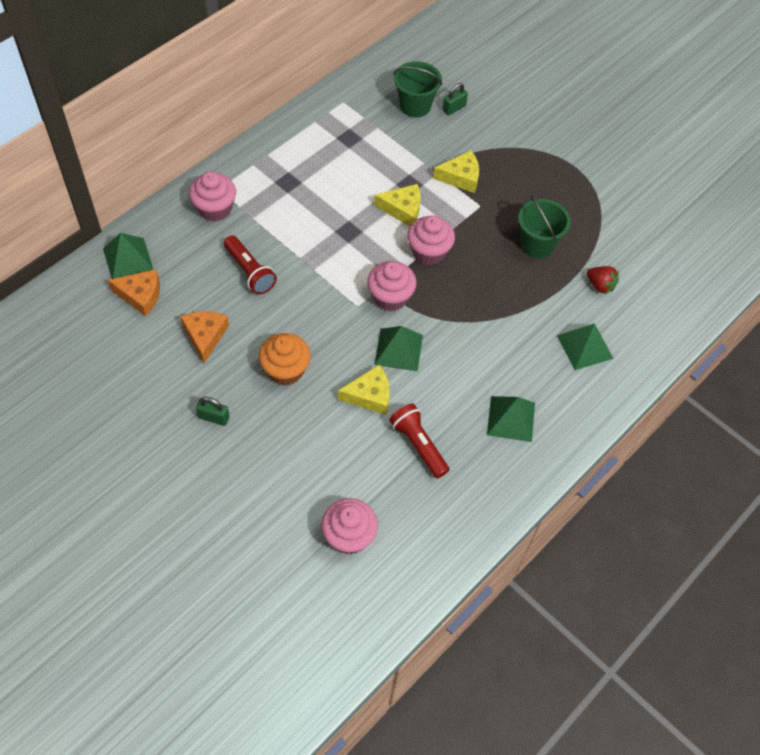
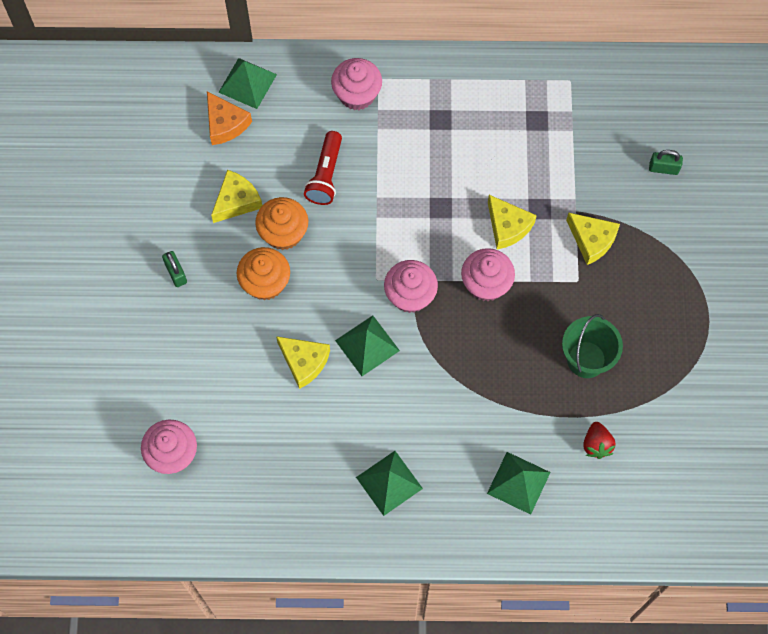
camera: 50 degrees right, 10 degrees up
orange cheese [180,311,229,363] -> yellow cheese [211,170,262,223]
red flashlight [389,403,449,479] -> none
green bucket [394,61,442,117] -> none
none -> orange cupcake [255,197,308,250]

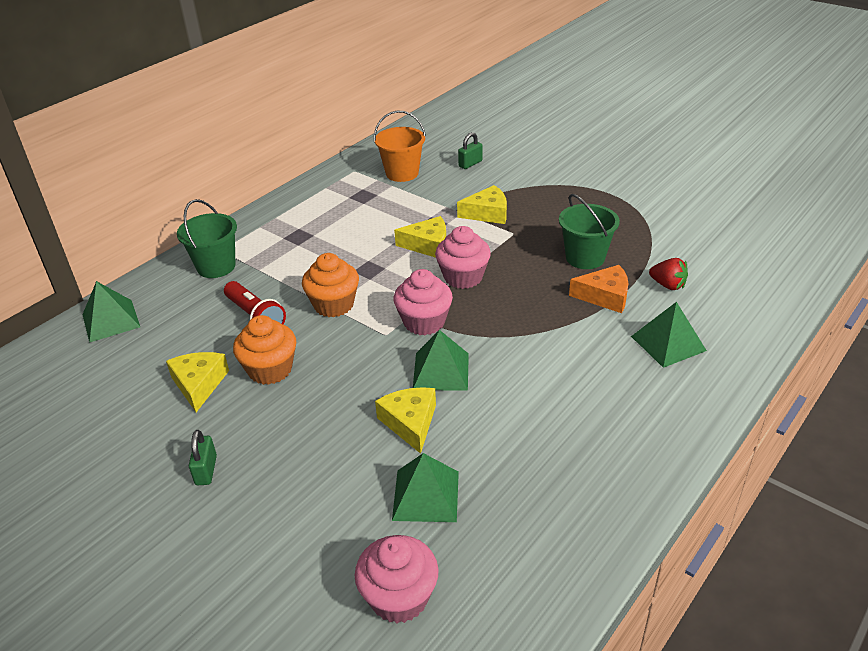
camera: 50 degrees left, 30 degrees down
green padlock [162,251,187,287] -> green padlock turned 75 degrees clockwise [189,430,217,485]
orange cheese [207,92,252,145] -> orange cheese moved to [569,265,629,313]
orange cupcake [237,247,290,300] -> orange cupcake moved to [302,253,359,317]
yellow cheese [276,336,330,389] -> yellow cheese turned 90 degrees counterclockwise [375,387,436,454]
pink cupcake [331,58,382,110] -> green bucket [177,199,237,278]
green pyramid [356,451,423,516] -> green pyramid moved to [392,453,459,522]
none -> orange bucket [374,111,426,182]

